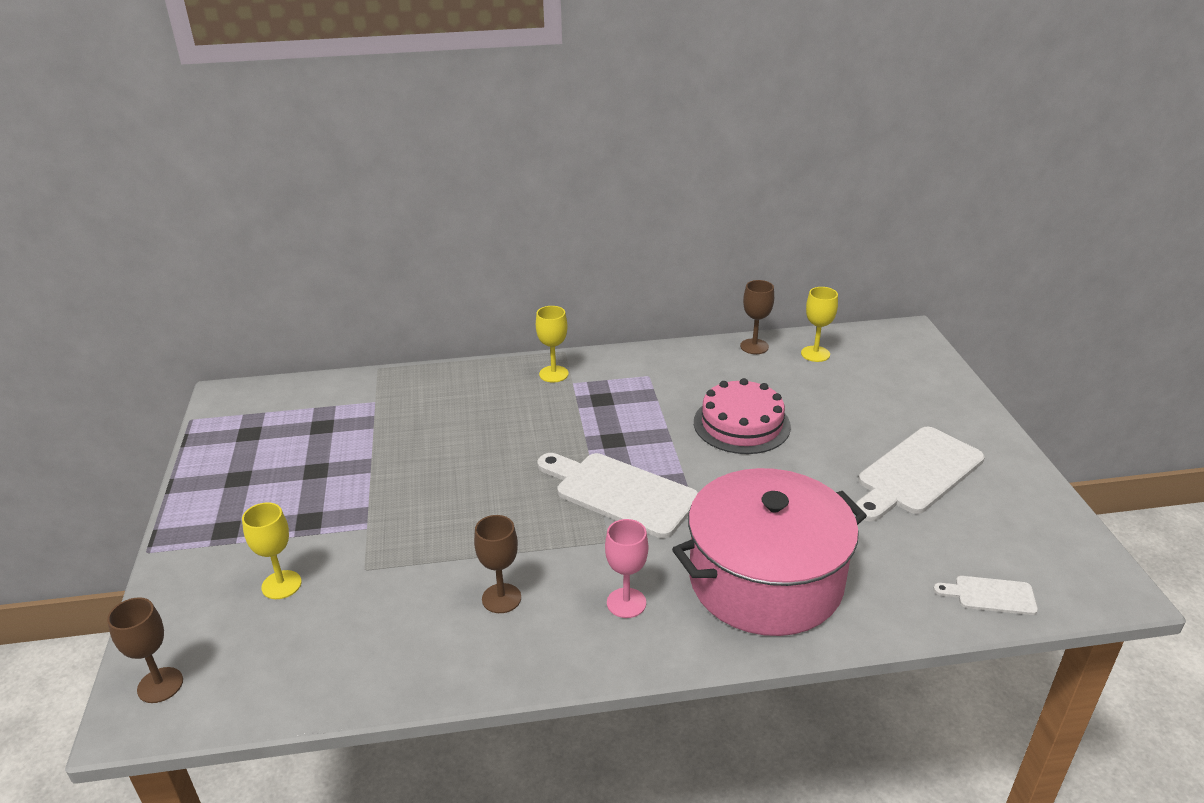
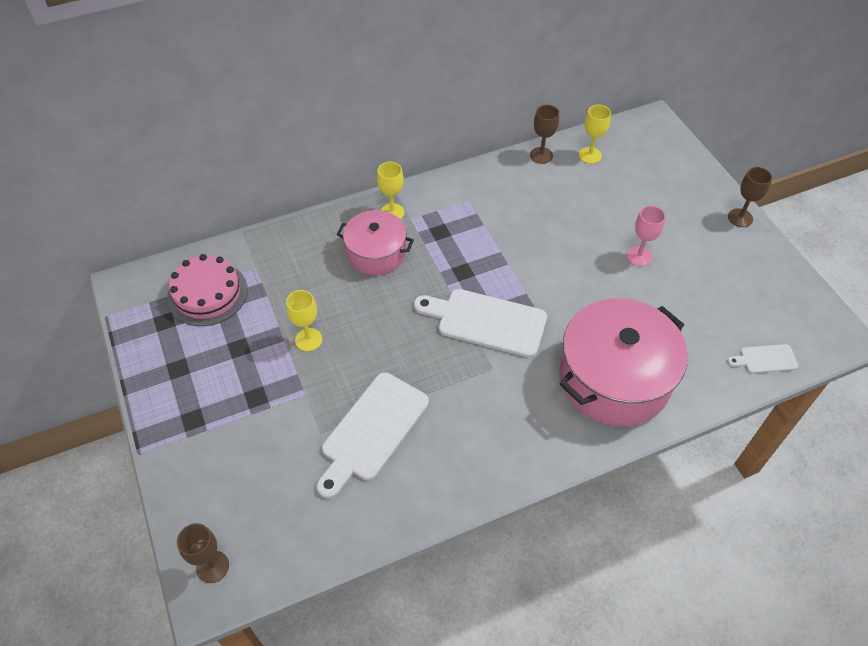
camera: 15 degrees left, 20 degrees up
yellow goblet [242,502,302,599] -> yellow goblet moved to [286,290,322,351]
brown goblet [474,515,521,613] -> brown goblet moved to [728,167,772,227]
pink goblet [605,519,648,618] -> pink goblet moved to [627,206,666,266]
pink cake [694,378,791,454] -> pink cake moved to [167,254,248,326]
white cutting board [856,427,985,522] -> white cutting board moved to [316,372,429,499]
none -> pink pot [336,210,414,275]

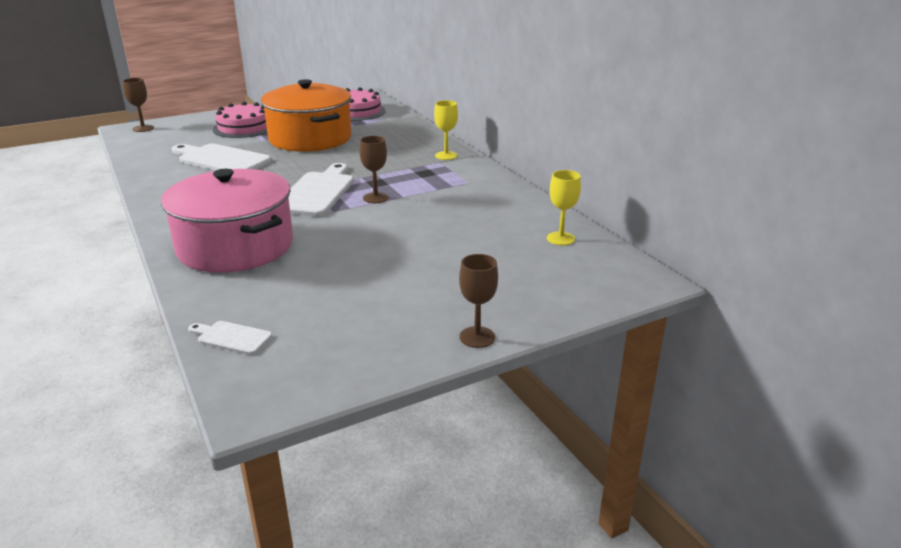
camera: 85 degrees right, 25 degrees down
yellow goblet [286,290,322,351] -> orange pot [261,79,352,152]
pink pot [336,210,414,275] -> none
brown goblet [530,105,559,164] -> brown goblet moved to [359,136,388,203]
pink goblet [627,206,666,266] -> none
white cutting board [728,344,798,373] -> white cutting board turned 60 degrees counterclockwise [188,321,272,355]
none -> pink cake [212,102,267,138]

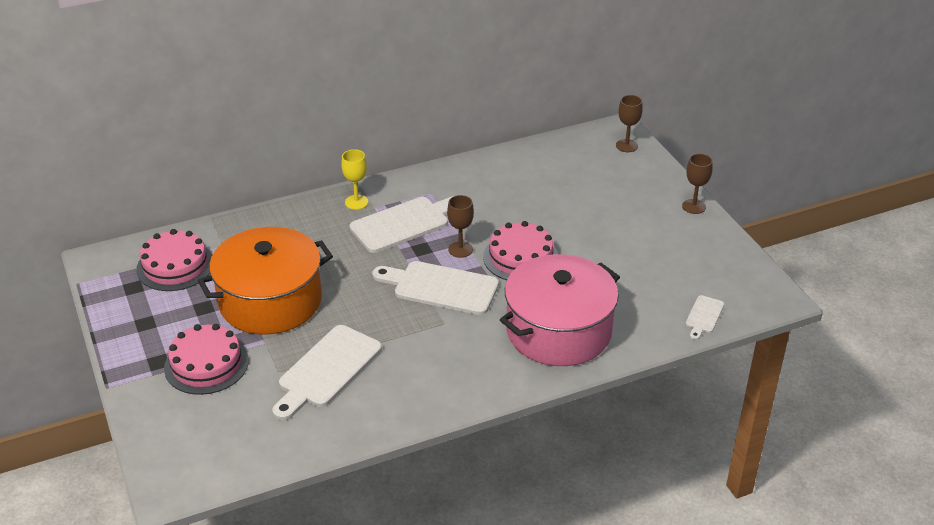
camera: 85 degrees left, 10 degrees up
brown goblet [122,78,154,132] -> brown goblet moved to [616,95,643,152]
yellow goblet [547,170,581,245] -> none
none -> white cutting board [350,196,454,253]
none -> pink cake [483,221,558,280]

